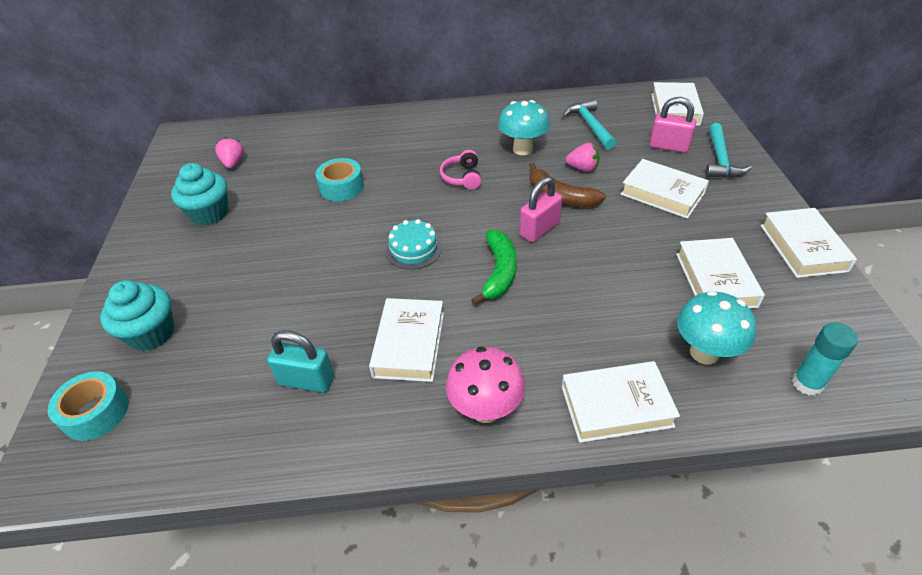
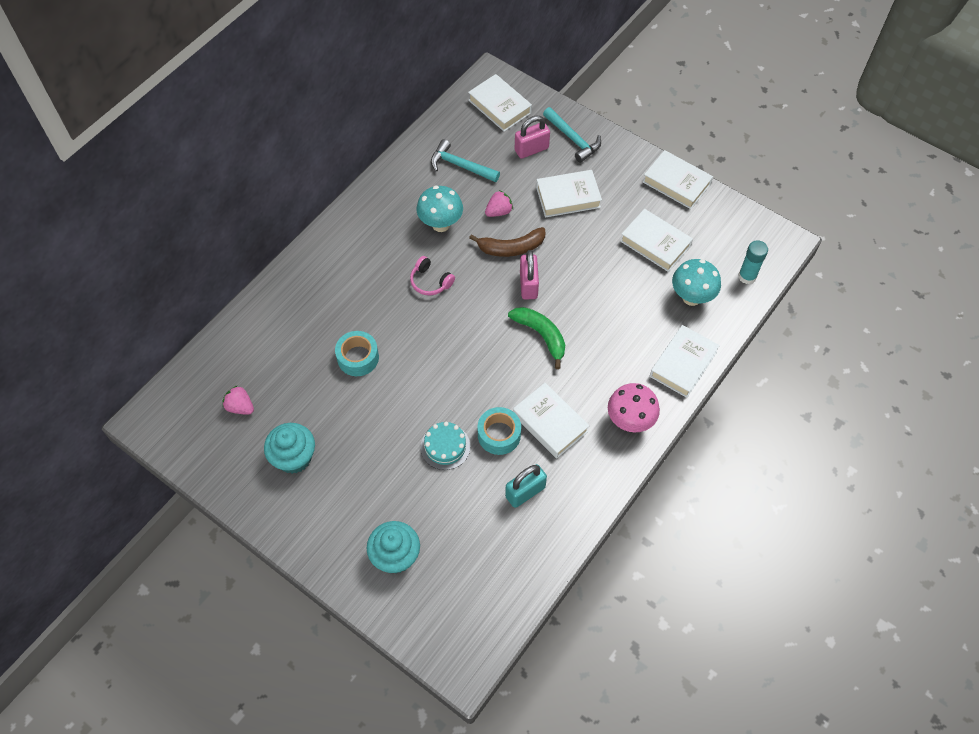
camera: 50 degrees left, 15 degrees up
turquoise tape [48,371,129,441] -> turquoise tape moved to [478,407,521,455]
turquoise cake [385,219,442,269] -> turquoise cake moved to [421,422,470,470]

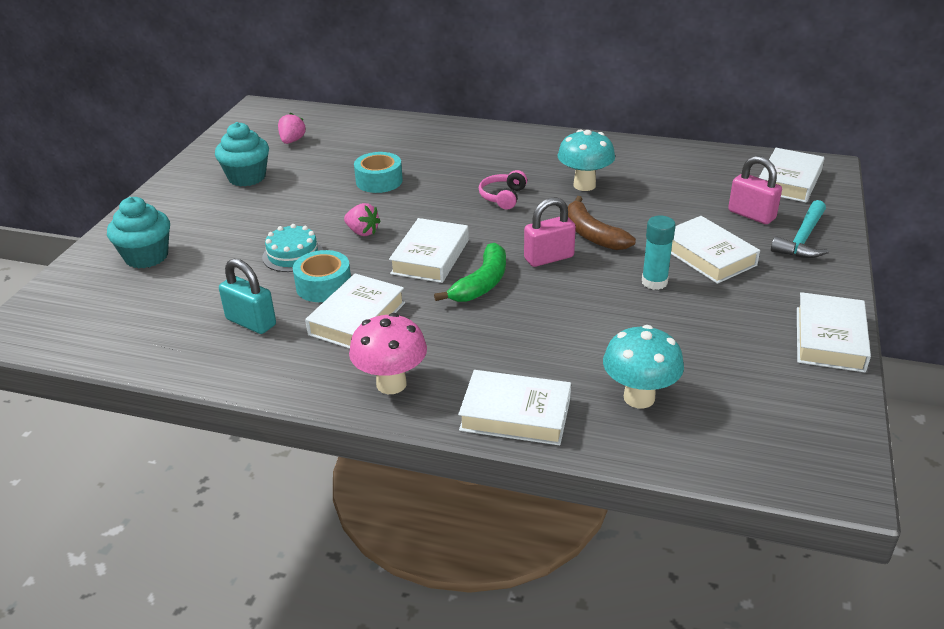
camera: 70 degrees right, 25 degrees down
turquoise hammer [431,139,500,182] -> none
pink strawberry [485,190,513,217] -> pink strawberry moved to [344,203,381,236]
white book [620,209,693,272] -> white book moved to [389,218,469,283]
turquoise glue stick [738,240,768,284] -> turquoise glue stick moved to [642,216,676,290]

